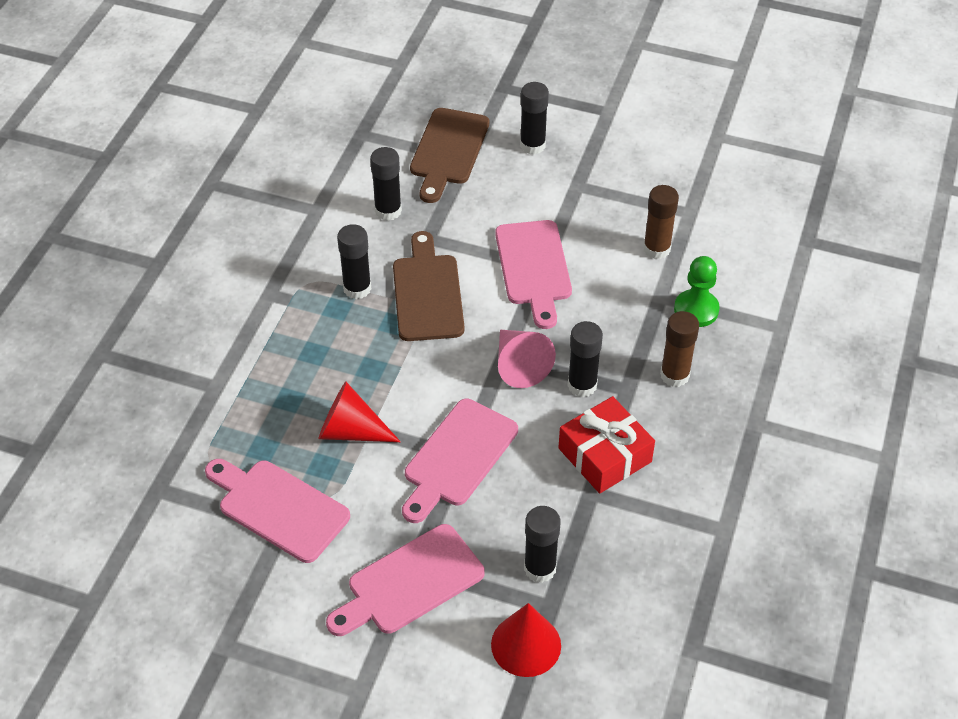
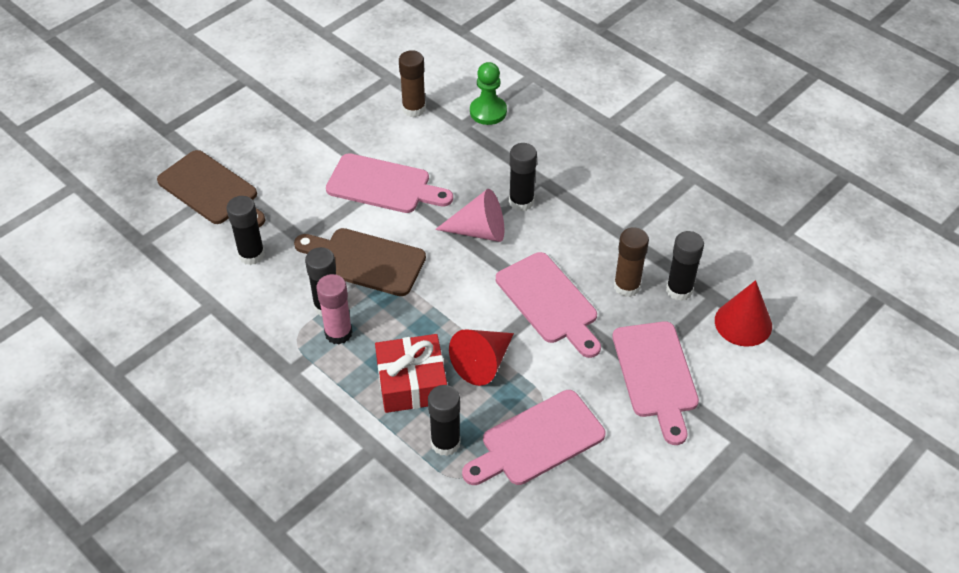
camera: 65 degrees left, 0 degrees up
black glue stick [520,82,549,155] -> black glue stick moved to [428,385,461,456]
red gift [558,396,655,494] -> red gift moved to [375,334,447,413]
brown glue stick [660,311,699,387] -> brown glue stick moved to [614,227,649,297]
none -> pink glue stick [316,274,352,345]

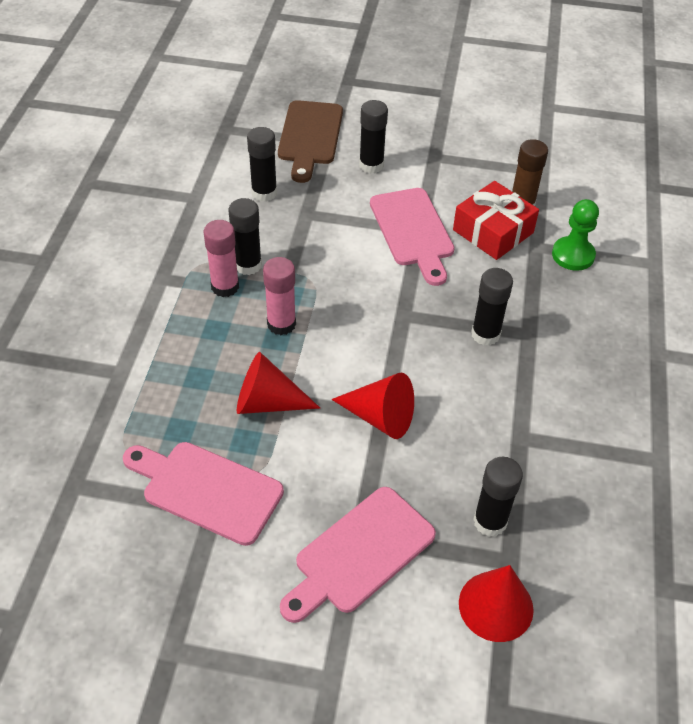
camera: 55 degrees right, 0 degrees up
brown cutting board [294,228,426,296] -> none
red gift [375,334,447,413] -> red gift moved to [453,181,539,260]
black glue stick [428,385,461,456] -> black glue stick moved to [359,100,388,174]
pink cone [435,189,504,242] -> none
pink cutting board [496,252,601,358] -> red cone [331,373,414,439]
brown glue stick [614,227,649,297] -> none
none -> pink glue stick [263,257,296,335]

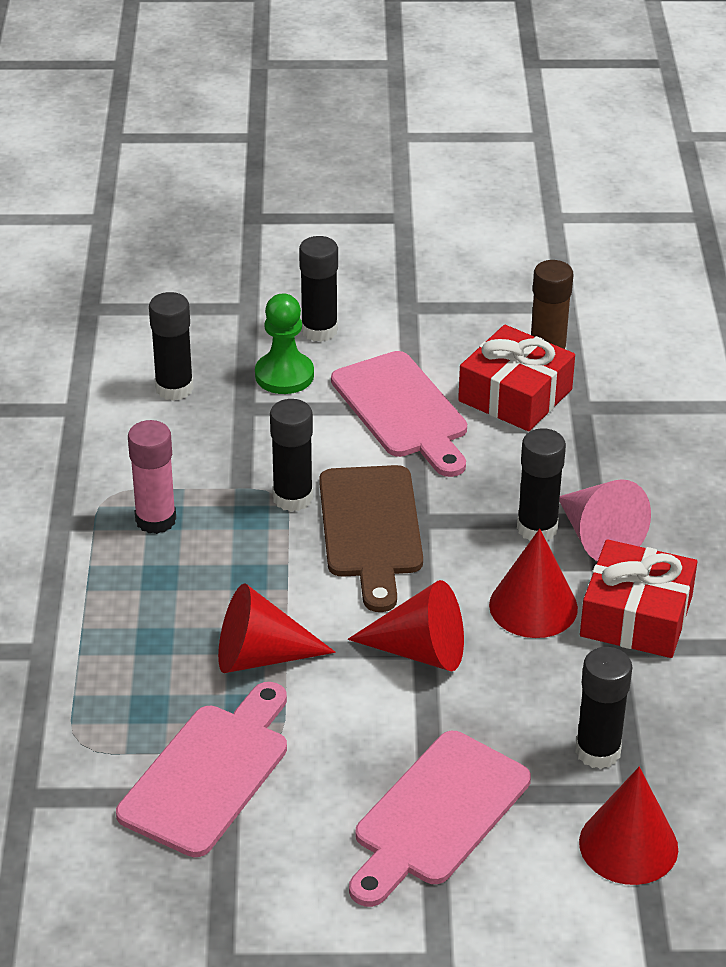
camera: 10 degrees left, 10 degrees down
pink cutting board [123,442,284,546] -> pink cutting board turned 105 degrees clockwise [116,682,287,857]
black glue stick [228,198,262,275] -> black glue stick moved to [270,399,313,512]
pink glue stick [263,257,296,335] -> none
brown cutting board [278,100,343,183] -> brown cutting board moved to [319,465,423,612]
green pawn [552,199,599,271] -> green pawn moved to [255,294,314,394]
none -> red cone [489,529,578,638]
none -> pink cone [559,479,651,561]
none -> red gift [580,539,697,658]

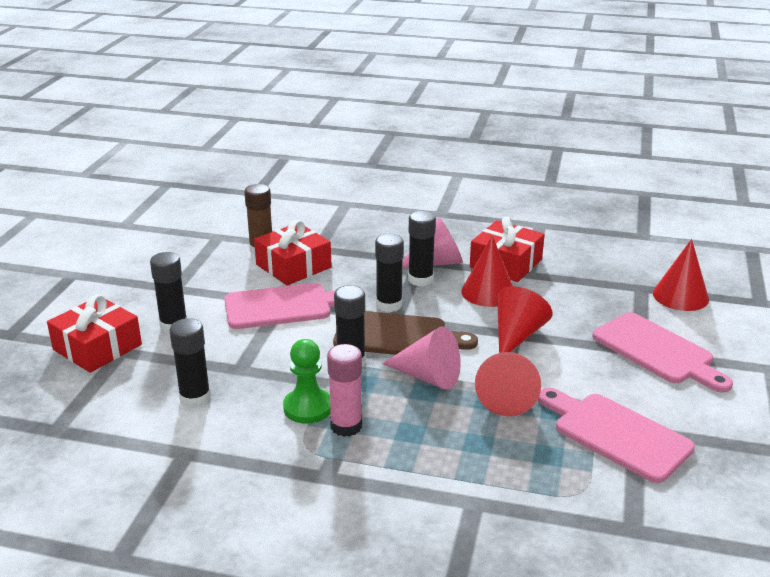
camera: 75 degrees left, 10 degrees down
green pawn [255,294,314,394] -> green pawn moved to [283,339,331,424]
black glue stick [575,647,632,769] -> black glue stick moved to [375,234,404,312]
none -> red gift [47,294,142,373]
none -> pink cone [382,326,461,390]

